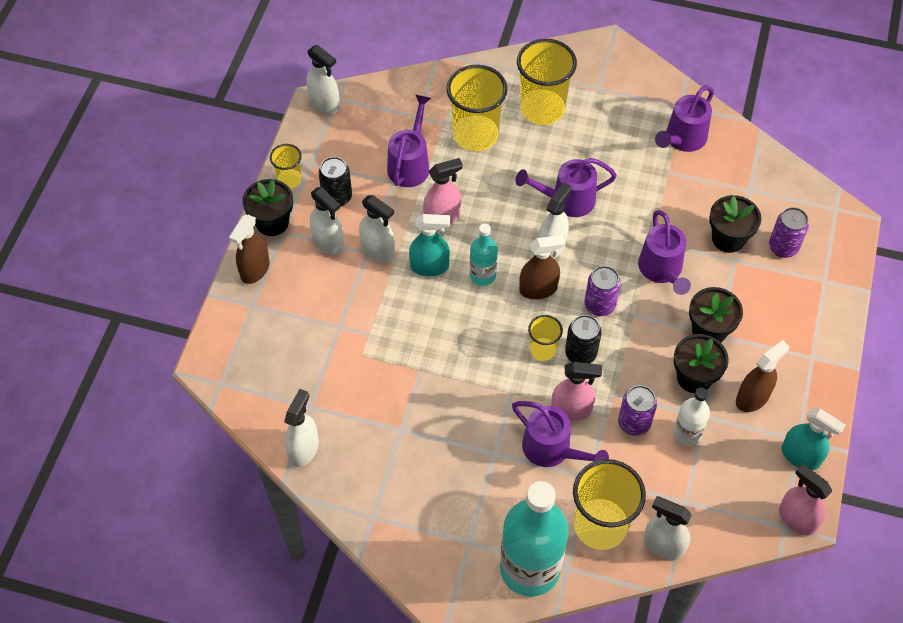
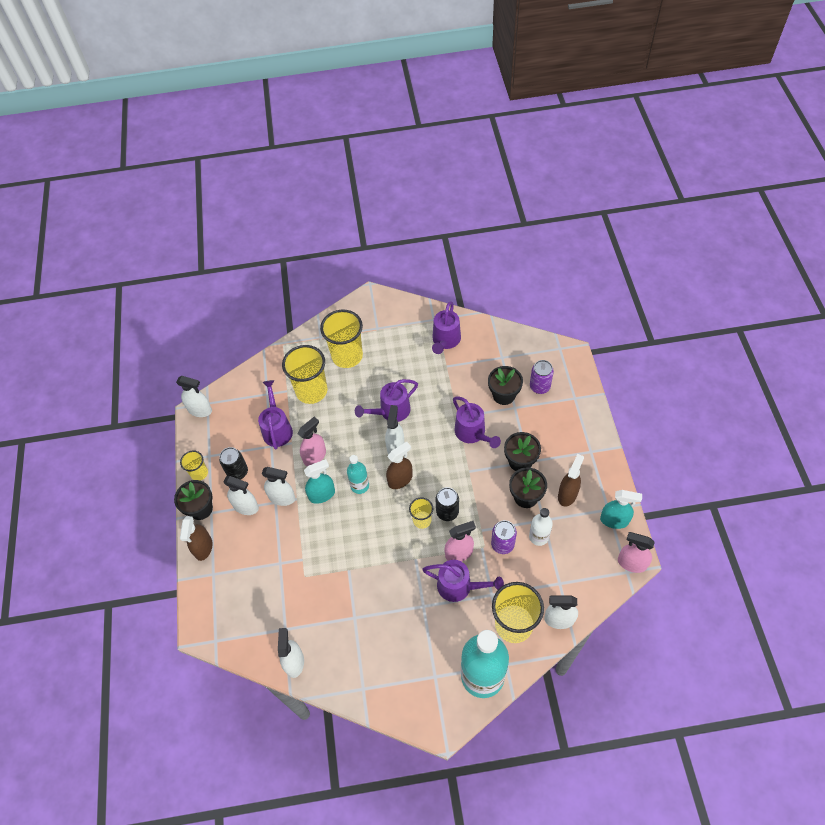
camera: 20 degrees left, 0 degrees up
purple can [584,266,621,316] -> none

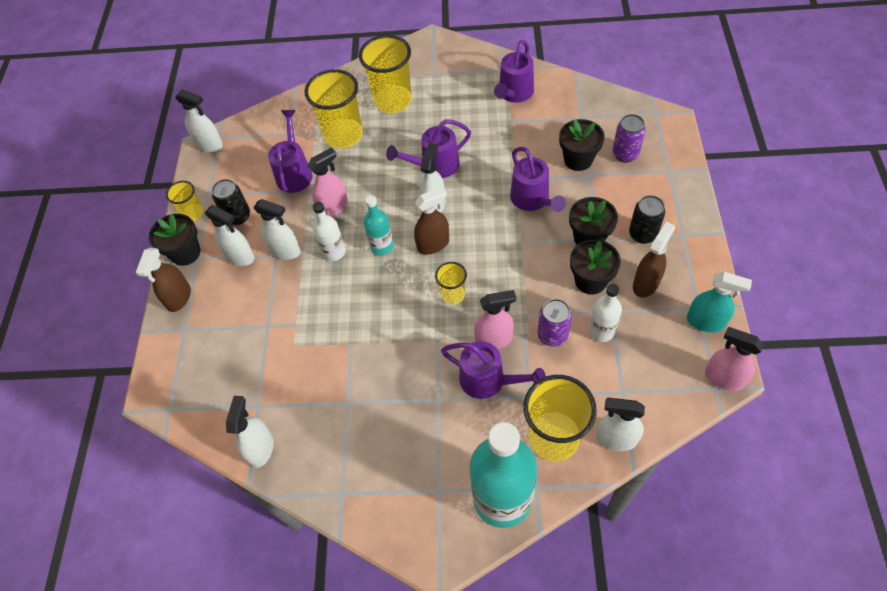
camera: 10 degrees right, 0 degrees up
turquoise spray bottle [304,459,335,504] -> white bottle [313,202,346,261]
black can [435,487,459,521] -> black can moved to [629,195,665,244]

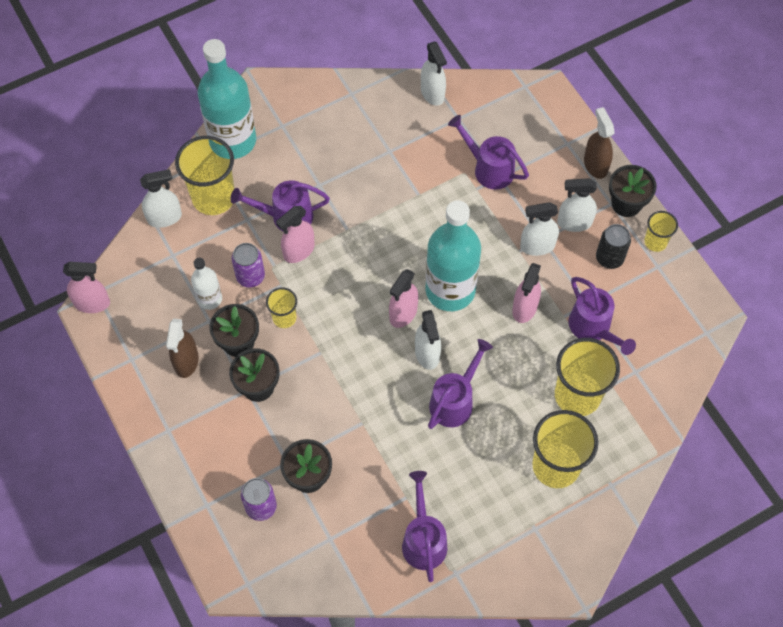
camera: 145 degrees right, 5 degrees up
white spray bottle [175,89,223,152] -> none
white bottle [313,202,346,261] -> none
turquoise bottle [364,196,394,256] -> turquoise bottle [425,200,481,311], size x2.01
brown spray bottle [414,186,449,255] -> pink spray bottle [389,269,418,328]
yellow cup [435,262,467,304] -> yellow cup moved to [266,287,297,328]
purple watering can [510,147,566,212] -> purple watering can moved to [448,115,529,190]
black can [629,195,665,244] -> none
turquoise spray bottle [687,272,752,332] -> none

